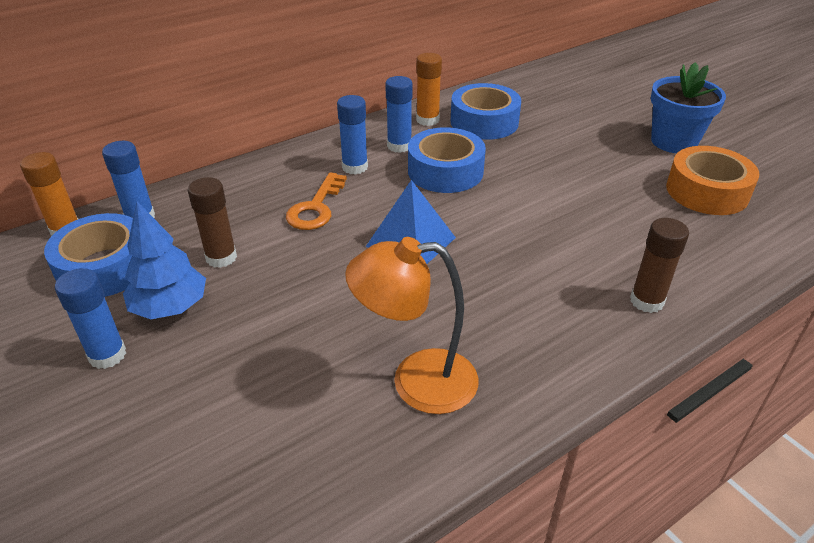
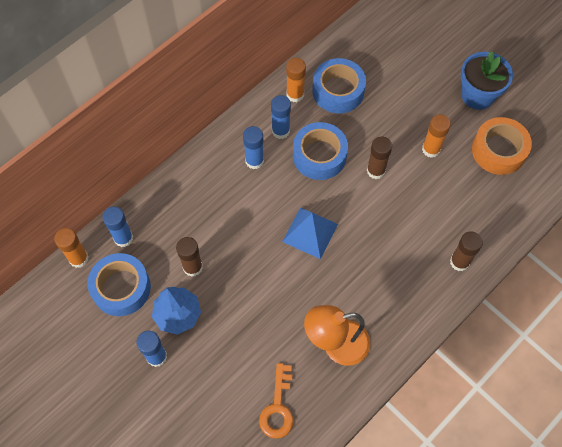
camera: 10 degrees left, 25 degrees up
orange key [286,172,347,230] -> orange key moved to [259,363,293,439]
none -> brown glue stick [367,136,392,179]
none -> orange glue stick [422,114,451,158]

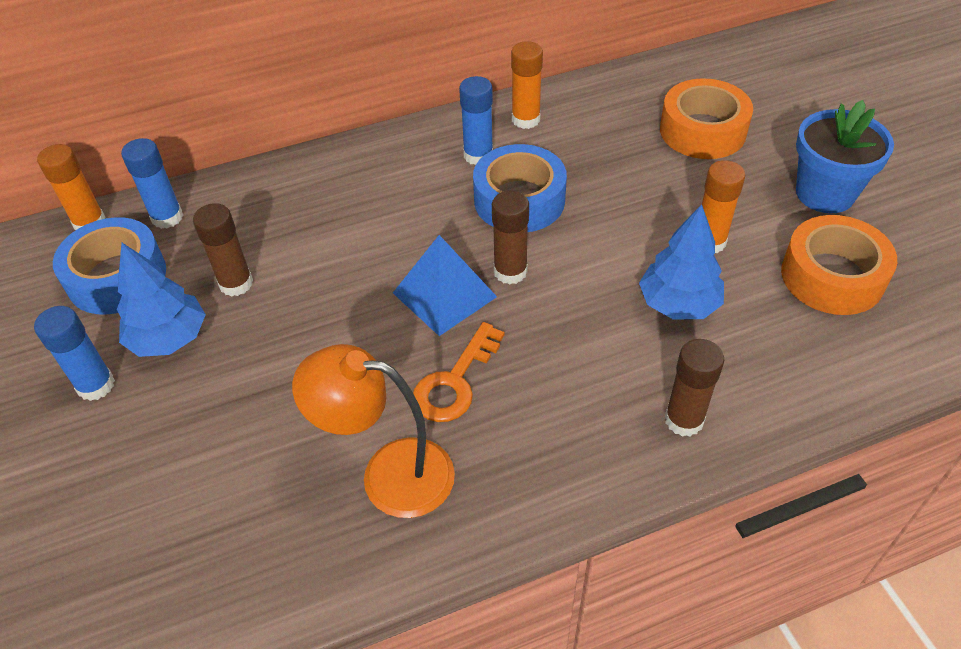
camera: 25 degrees right, 15 degrees down
blue glue stick [243,126,264,169] -> none
orange key [259,363,293,439] -> orange key moved to [413,322,504,422]
blue tape [312,58,366,114] -> none
brown glue stick [367,136,392,179] -> brown glue stick moved to [492,191,529,284]
none -> blue tree [639,204,724,320]
none -> orange tape [660,78,753,159]

